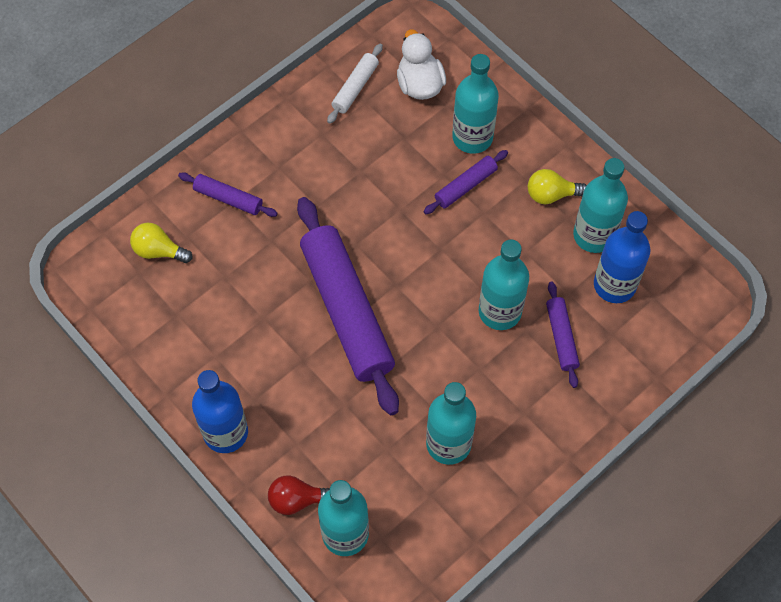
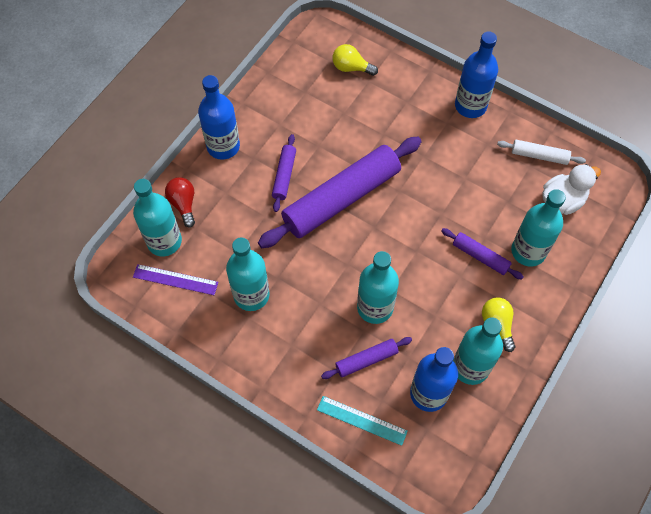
camera: 75 degrees right, 0 degrees up
yellow light bulb [130,223,192,263] -> yellow light bulb turned 75 degrees counterclockwise [333,44,378,76]
purple rolling pin [178,172,278,217] -> purple rolling pin moved to [272,134,296,212]
none -> purple ruler [133,264,218,295]
none -> turquoise ruler [317,396,408,446]
none -> blue bottle [455,31,498,118]

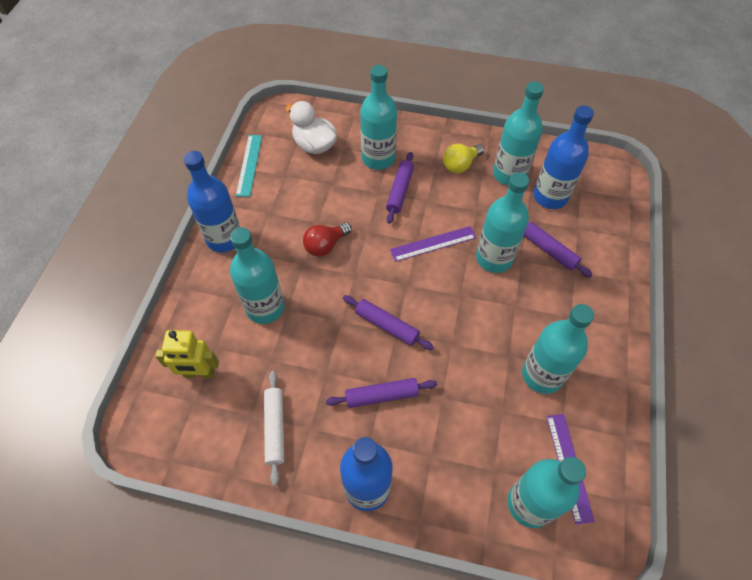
camera: 110 degrees left, 5 degrees down
red light bulb [165,177,195,228] -> red light bulb moved to [303,223,352,257]
purple rolling pin [258,137,422,248] -> purple rolling pin [343,295,434,350], size x0.45
turquoise ruler [317,396,408,446] -> turquoise ruler moved to [236,135,262,197]
yellow light bulb [333,44,378,76] -> yellow robot [155,330,219,378]
white rolling pin [497,140,586,165] -> white rolling pin moved to [264,371,284,486]
none -> turquoise bottle [230,227,285,324]
none -> purple ruler [390,226,476,262]

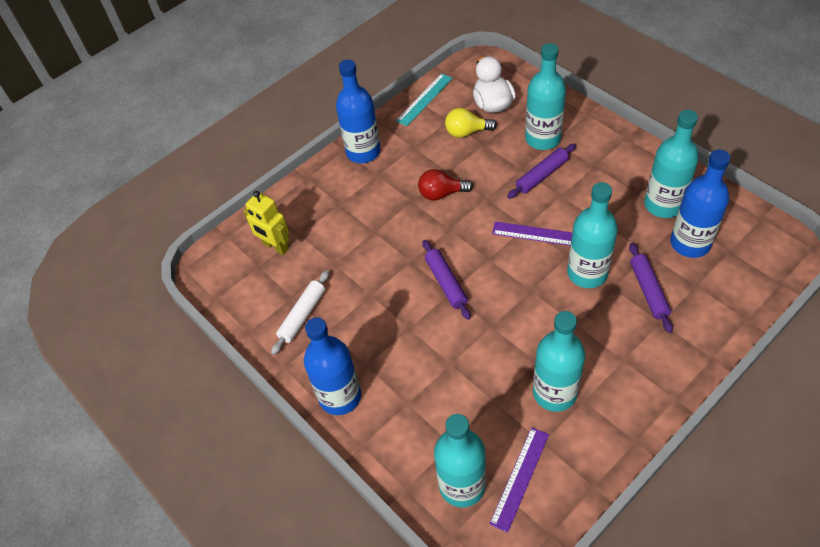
camera: 40 degrees right, 5 degrees down
turquoise bottle [230,227,285,324] -> none
purple rolling pin [326,378,437,408] -> none
yellow light bulb [443,144,484,173] -> yellow light bulb moved to [445,108,497,138]

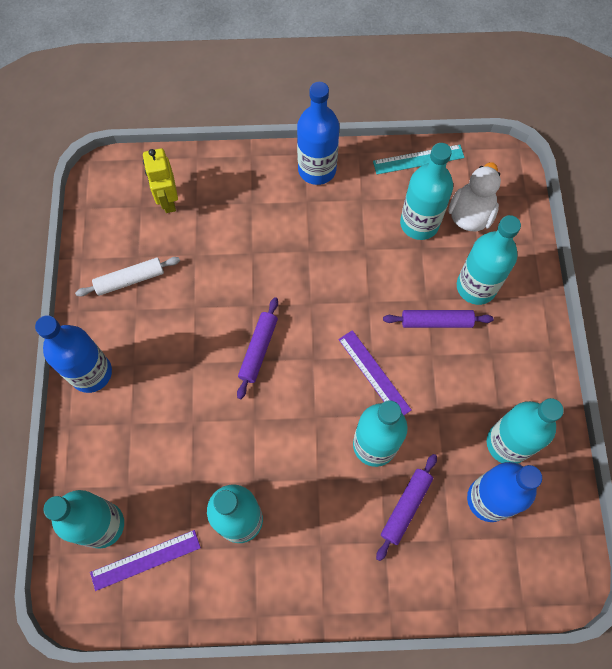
camera: 35 degrees right, 15 degrees up
red light bulb [418,169,473,201] -> none
yellow light bulb [445,108,497,138] -> turquoise bottle [400,143,453,240]

